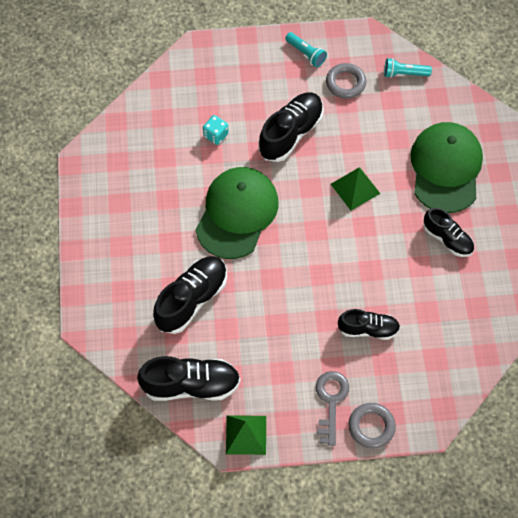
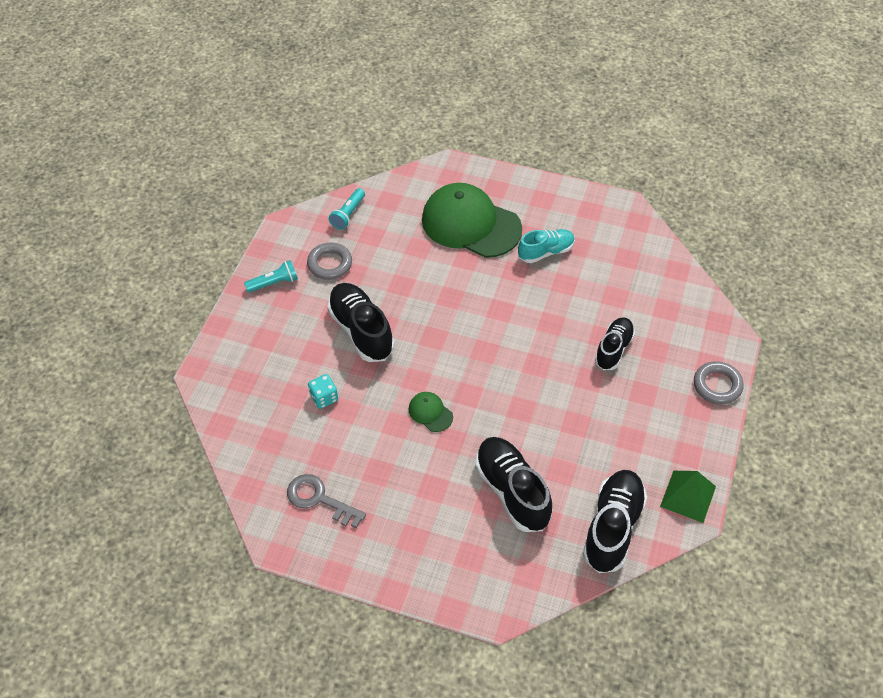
camera: 65 degrees left, 10 degrees down
green cap [195,167,279,259] -> green cap [408,392,453,432], size x0.42
grey key [316,371,349,446] -> grey key moved to [287,474,366,528]
green pyramid [331,167,381,210] -> none
black shoe [423,208,474,257] -> turquoise shoe [518,229,575,263]

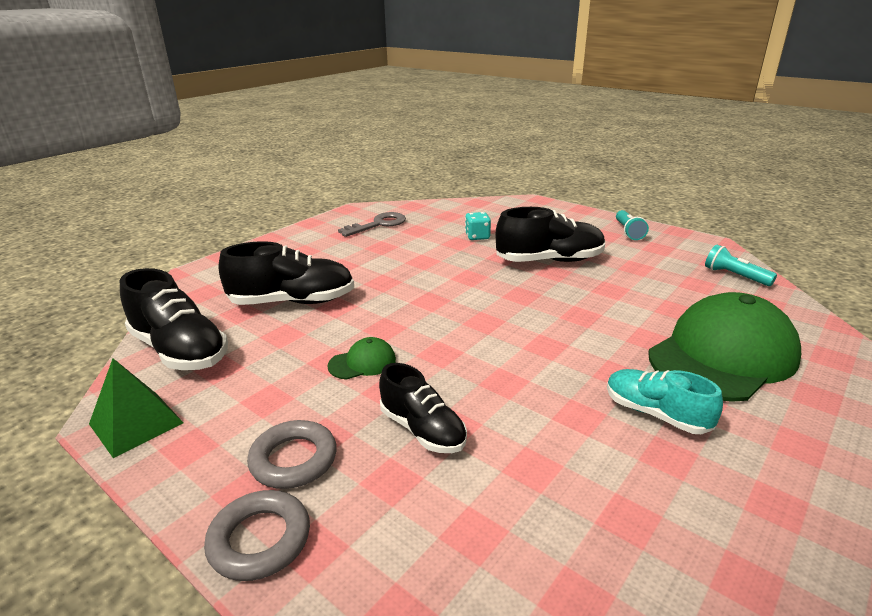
camera: 110 degrees right, 25 degrees down
grey ring [307,242,352,280] -> grey ring moved to [247,420,337,489]
green cap [408,392,453,432] -> green cap moved to [328,337,396,379]
turquoise shoe [518,229,575,263] -> turquoise shoe turned 135 degrees clockwise [607,369,723,434]

